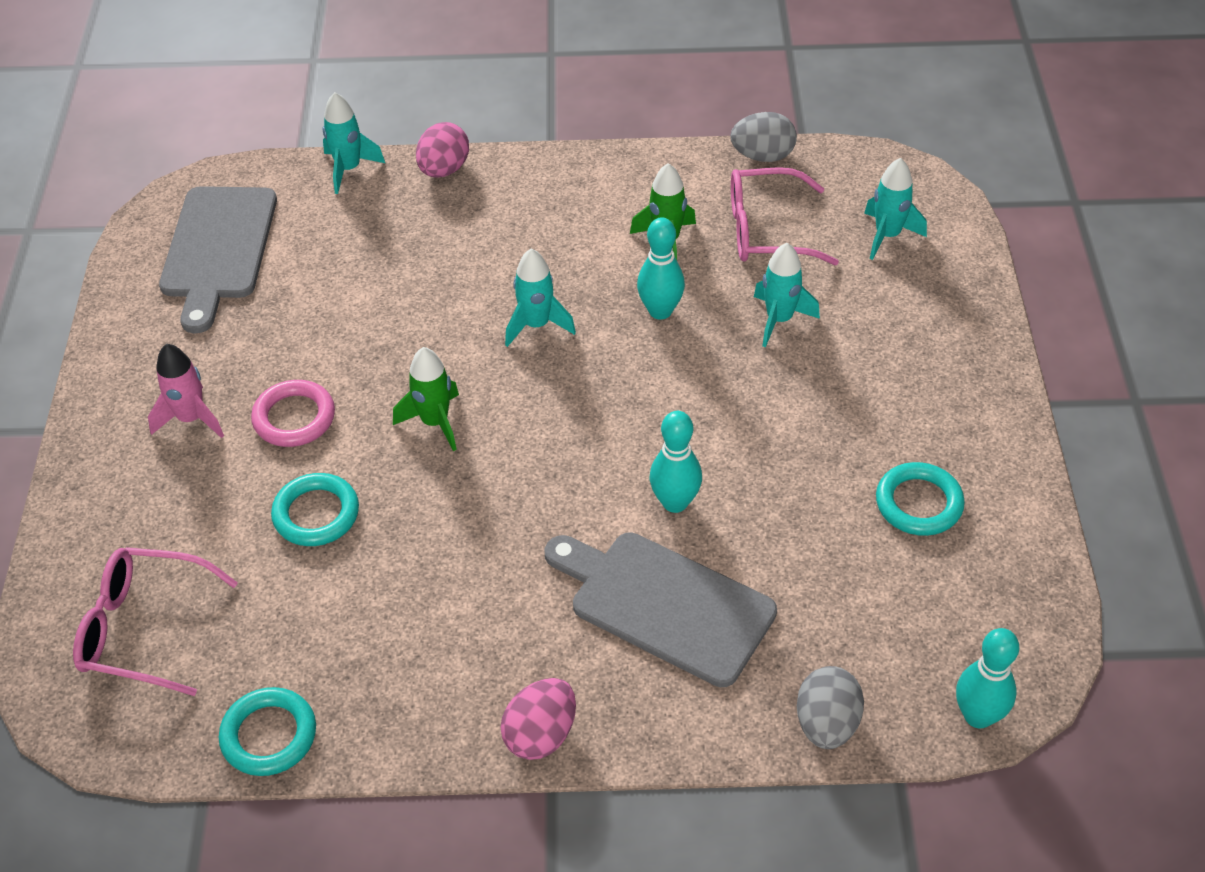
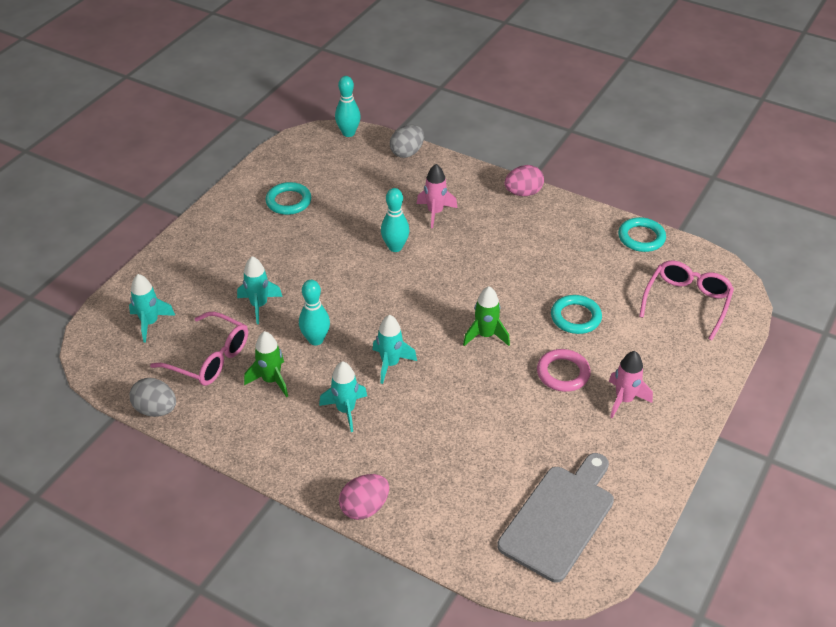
camera: 150 degrees left, 5 degrees down
pink glasses [73,547,238,696] -> pink glasses turned 105 degrees counterclockwise [639,261,734,340]
turquoise rocket [322,92,385,194] -> turquoise rocket moved to [319,361,367,432]
grey cutting board [545,532,777,687] -> pink rocket [417,164,457,228]

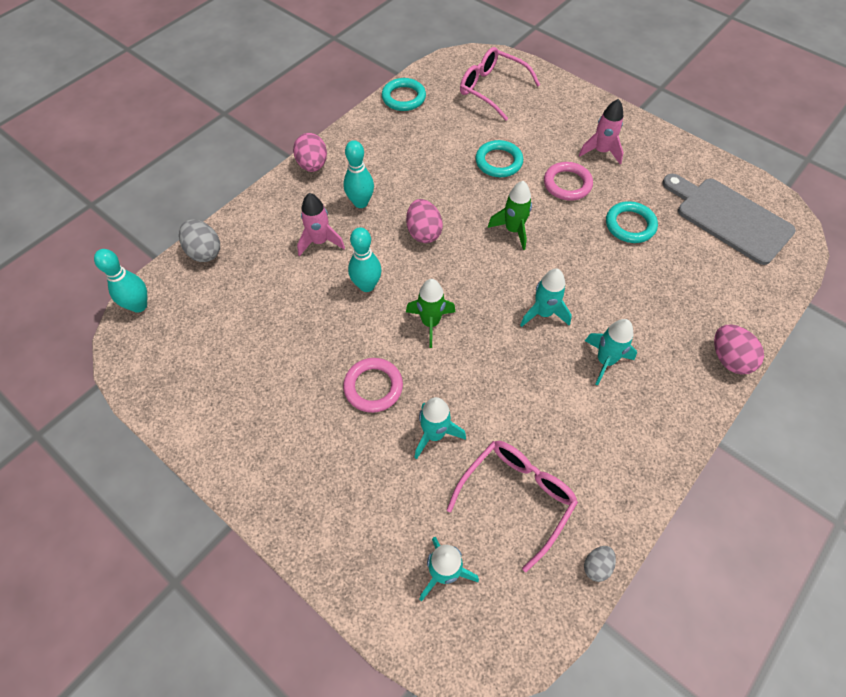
camera: 80 degrees left, 15 degrees up
grey egg [130,378,176,417] -> grey egg [584,546,616,582], size x0.59
green rocket [244,331,288,397] -> green rocket moved to [406,279,456,348]
turquoise ring [266,182,311,215] -> turquoise ring moved to [606,201,658,243]
turquoise bowling pin [299,280,330,345] -> turquoise bowling pin moved to [344,140,374,208]
none -> pink ring [343,358,403,413]
none -> pink egg [406,199,443,243]

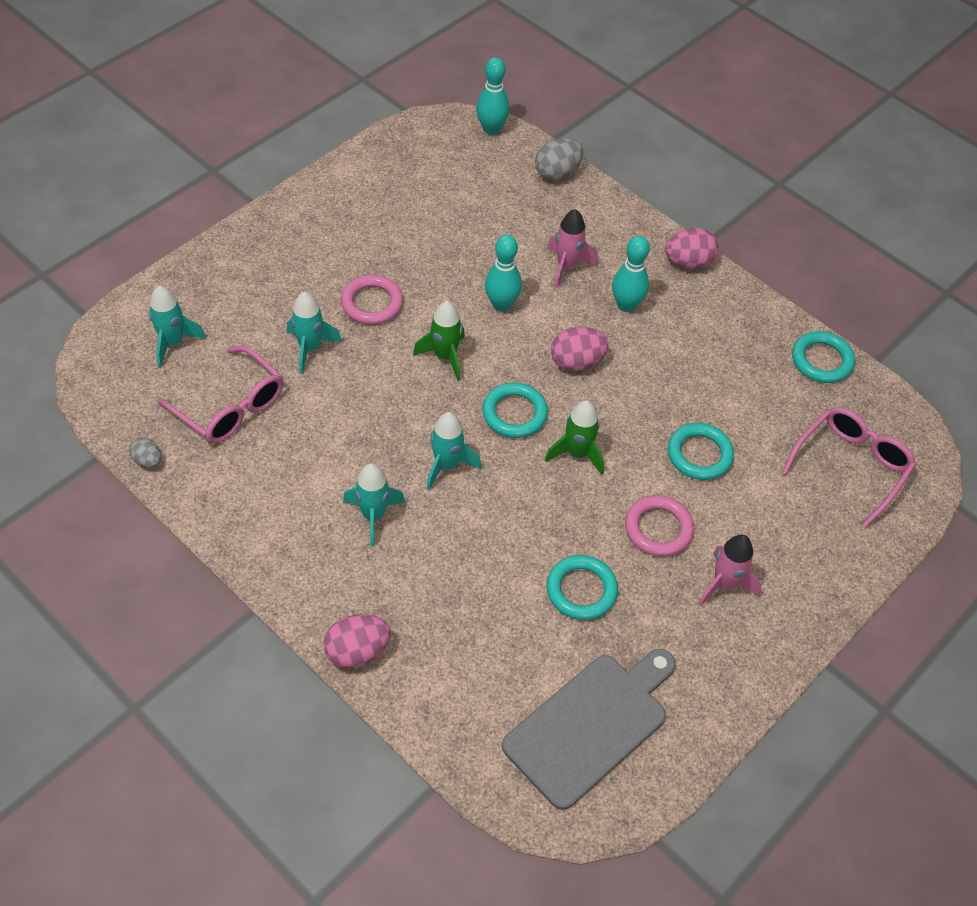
camera: 90 degrees right, 5 degrees down
none -> turquoise ring [482,382,548,438]

